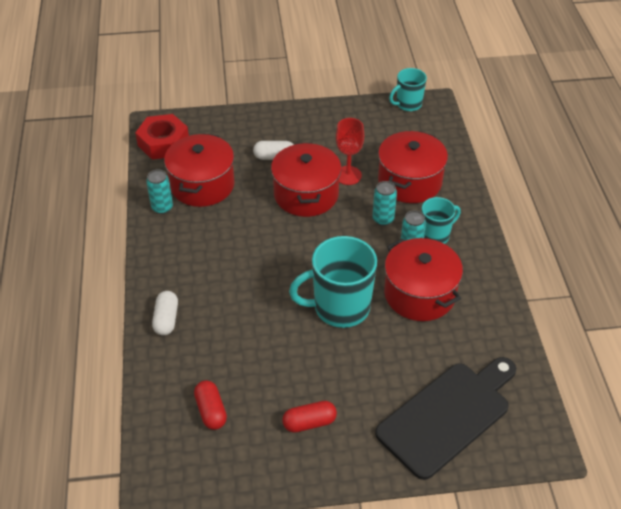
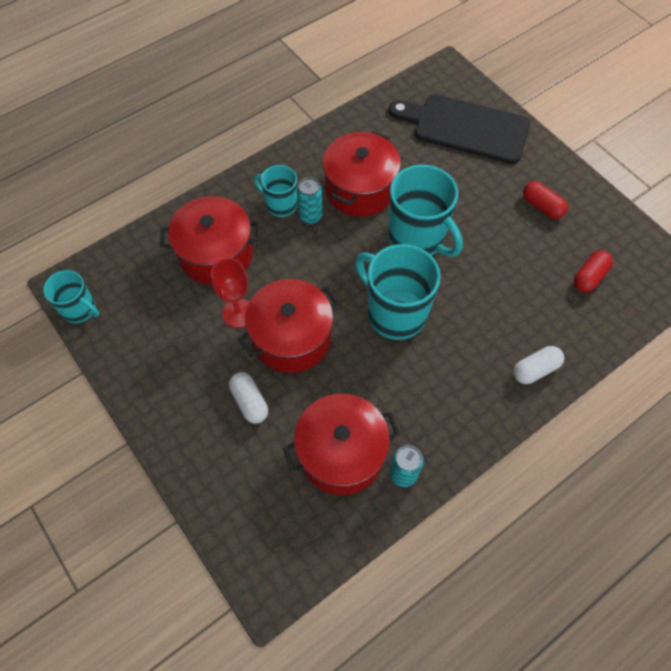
camera: 120 degrees left, 15 degrees up
red nut [135,114,189,160] -> none
turquoise can [372,181,397,226] -> none
none -> turquoise mug [355,244,441,340]

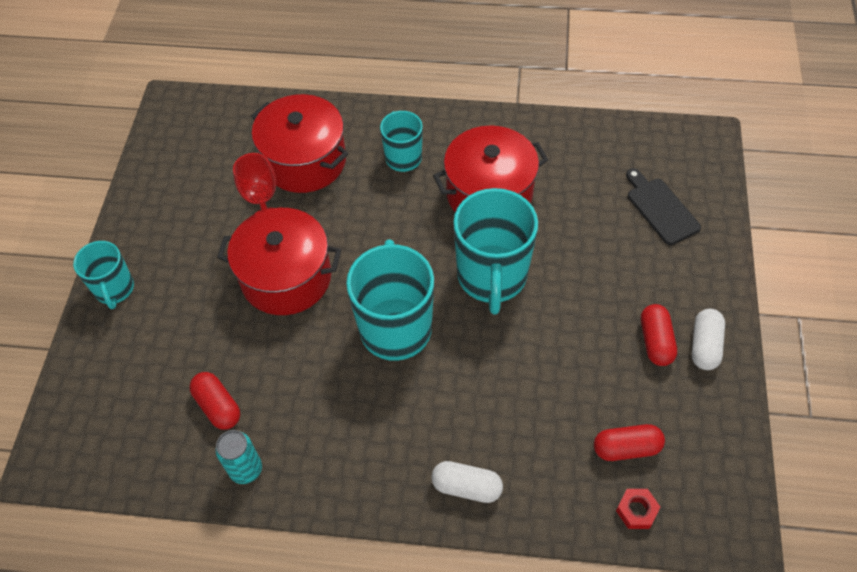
camera: 45 degrees right, 5 degrees down
turquoise mug [43,270,99,323] -> turquoise mug moved to [73,241,134,309]
white capsule [229,372,268,424] -> white capsule moved to [692,309,725,370]
red pot [283,394,400,495] -> red capsule [190,372,240,430]
turquoise can [297,177,323,224] -> none
black cutting board [389,94,530,164] -> black cutting board [626,168,701,245], size x0.52
none -> red nut [616,489,660,529]

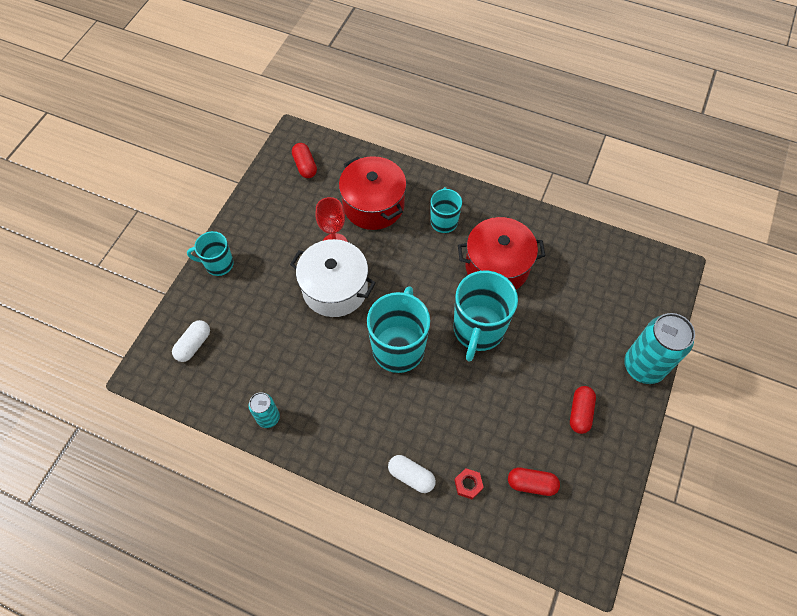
camera: 15 degrees right, 5 degrees up
turquoise mug [73,241,134,309] -> turquoise mug turned 90 degrees clockwise [187,231,234,276]
red capsule [190,372,240,430] -> red capsule moved to [292,143,317,178]
red pot [217,208,341,315] -> white pot [290,239,376,317]
red nut [616,489,660,529] -> red nut moved to [454,468,484,499]
black cutting board [626,168,701,245] -> none
white capsule [692,309,725,370] -> white capsule moved to [172,320,210,362]
none -> turquoise can [624,313,695,384]

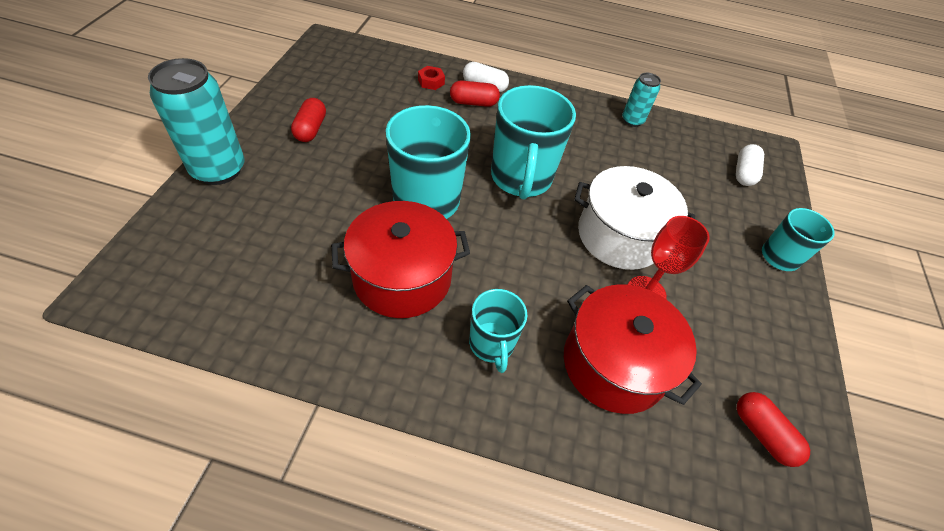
camera: 165 degrees right, 10 degrees down
red capsule [508,468,560,496] -> red capsule moved to [450,81,500,107]

